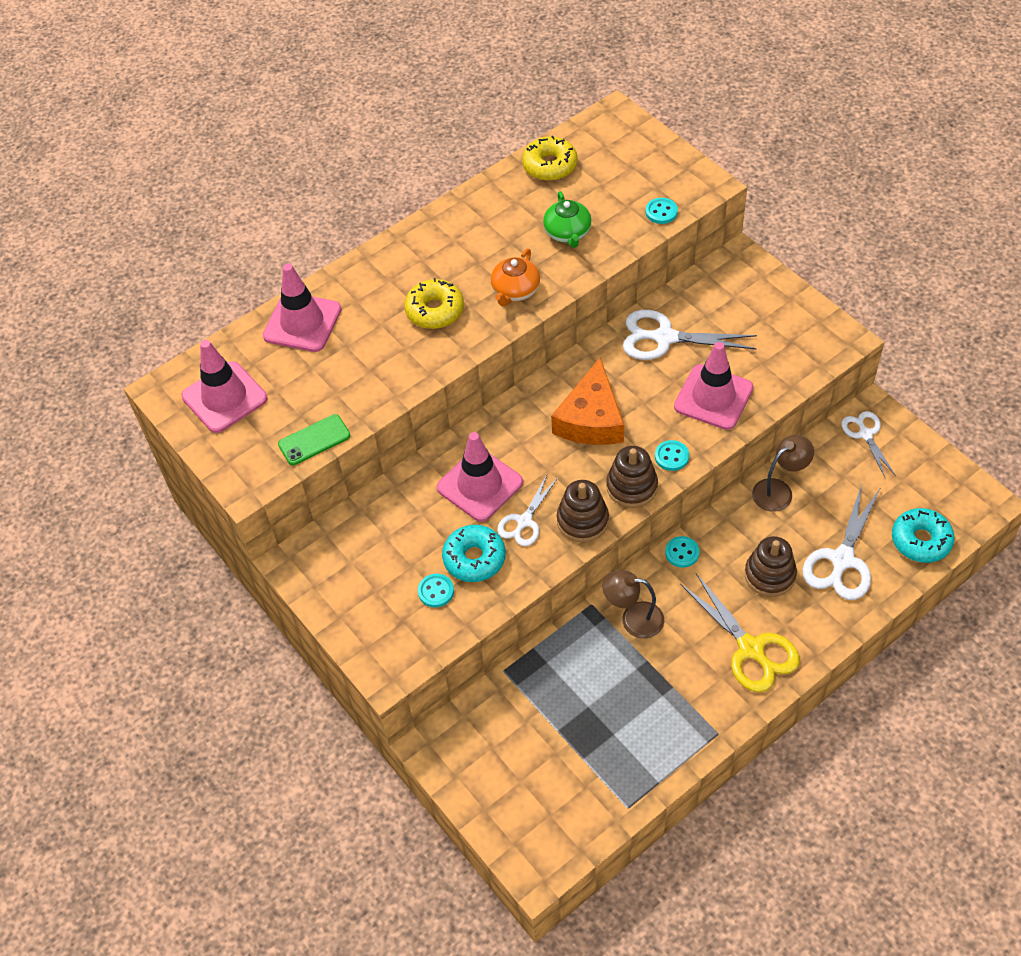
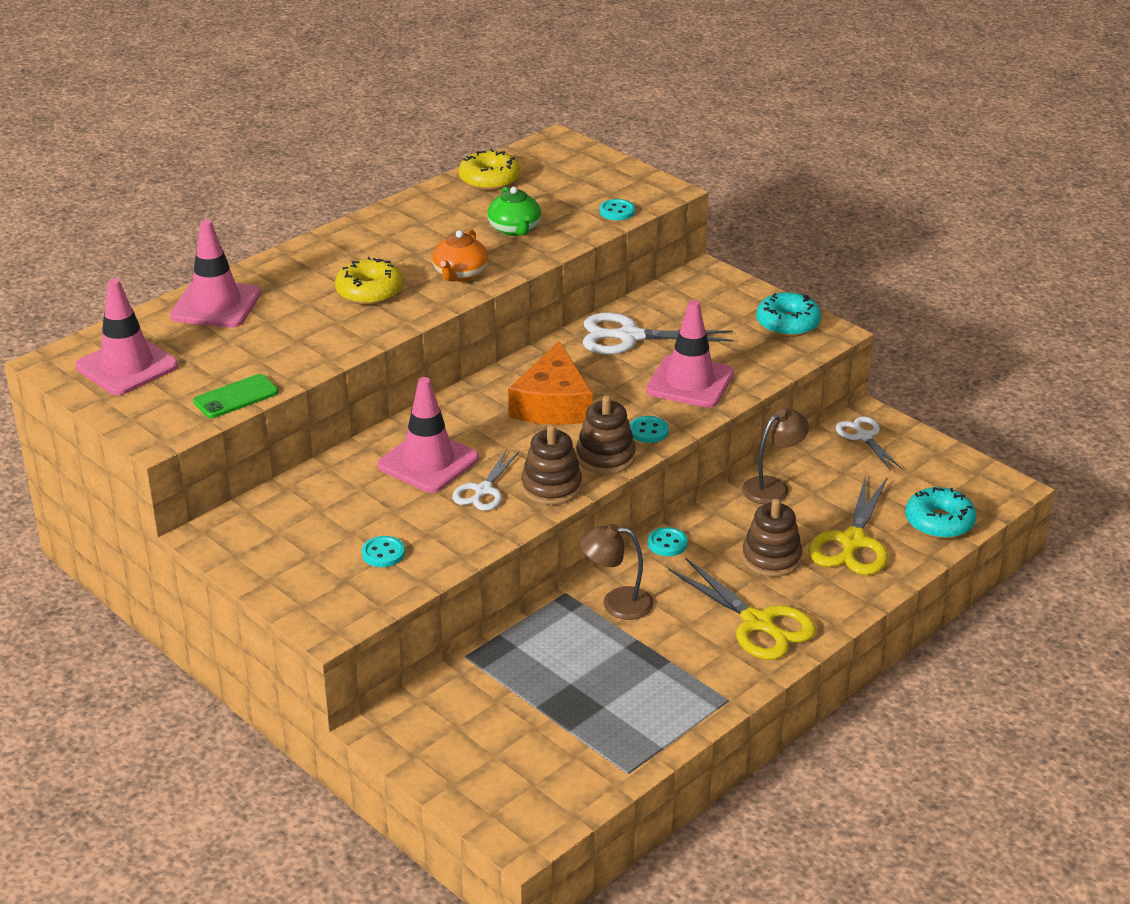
camera: 10 degrees left, 20 degrees down
turquoise donut [442,525,506,582] -> turquoise donut moved to [756,292,821,337]
white scissors [802,483,881,600] -> yellow scissors [808,475,888,575]

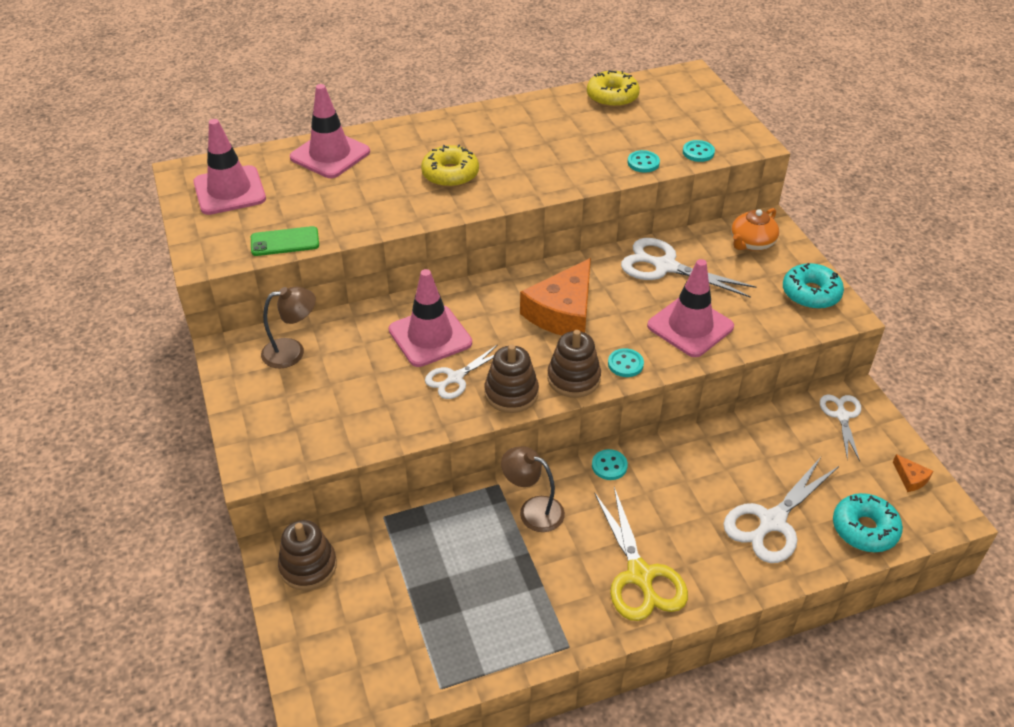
camera: 25 degrees right, 10 degrees up
turquoise button [362,536,405,567] -> turquoise button moved to [628,150,660,173]
orange teapot [432,230,488,281] -> orange teapot moved to [731,208,779,251]
green teapot [487,187,541,236] -> none
brown lamp [742,408,809,504] -> brown lamp moved to [261,287,316,368]
brown stacking toy [742,499,802,577] -> brown stacking toy moved to [278,520,337,591]
yellow scissors [808,475,888,575] -> white scissors [724,457,839,563]
none -> orange cheese [893,454,933,492]

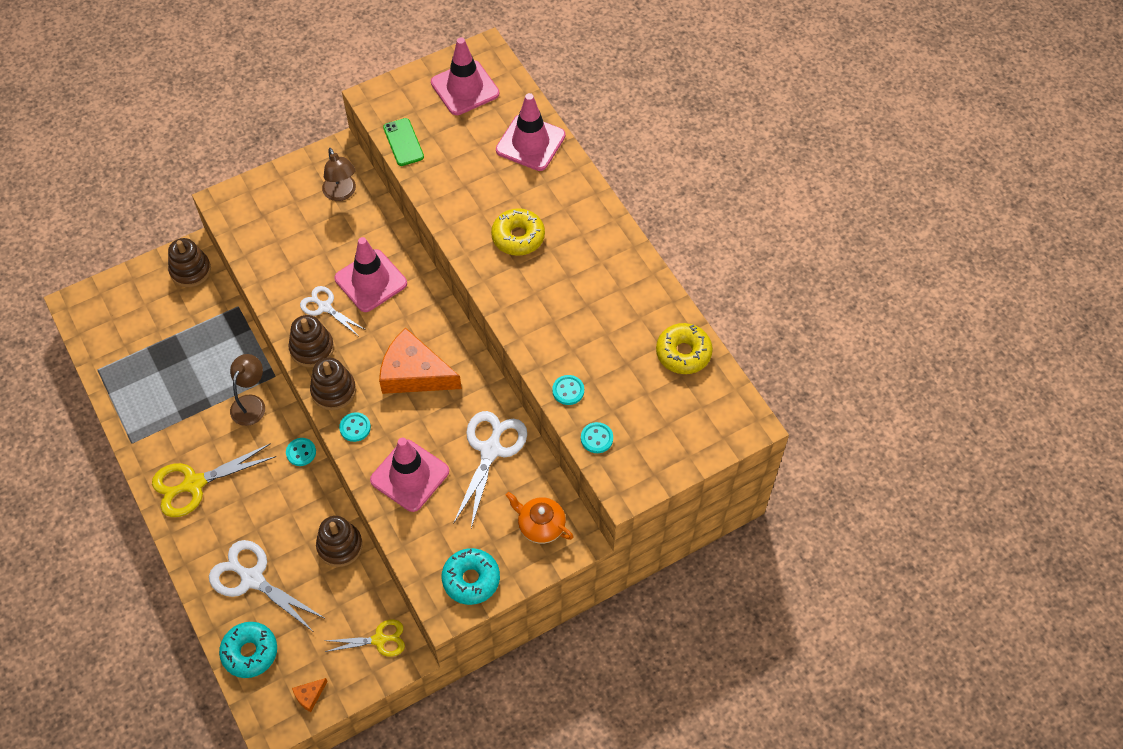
camera: 80 degrees right, 15 degrees up
white scissors [820,394,861,461] -> yellow scissors [325,619,405,657]
none -> brown stacking toy [316,516,363,567]

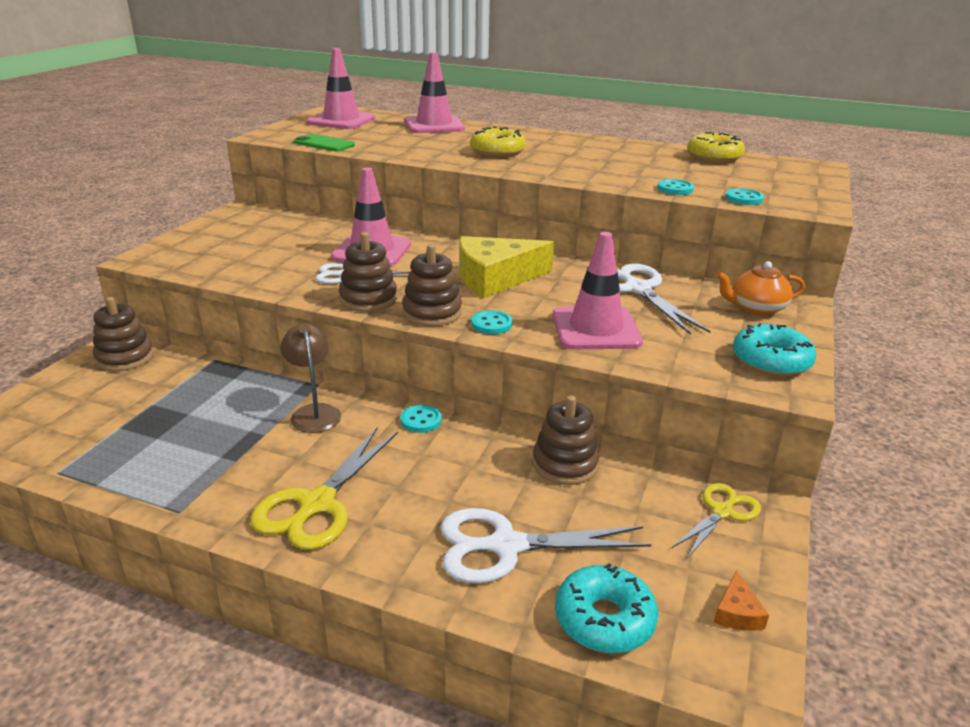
camera: 40 degrees left, 30 degrees down
brown lamp [322,148,356,201] -> none
orange cheese [379,328,462,394] -> yellow cheese [459,236,554,298]

